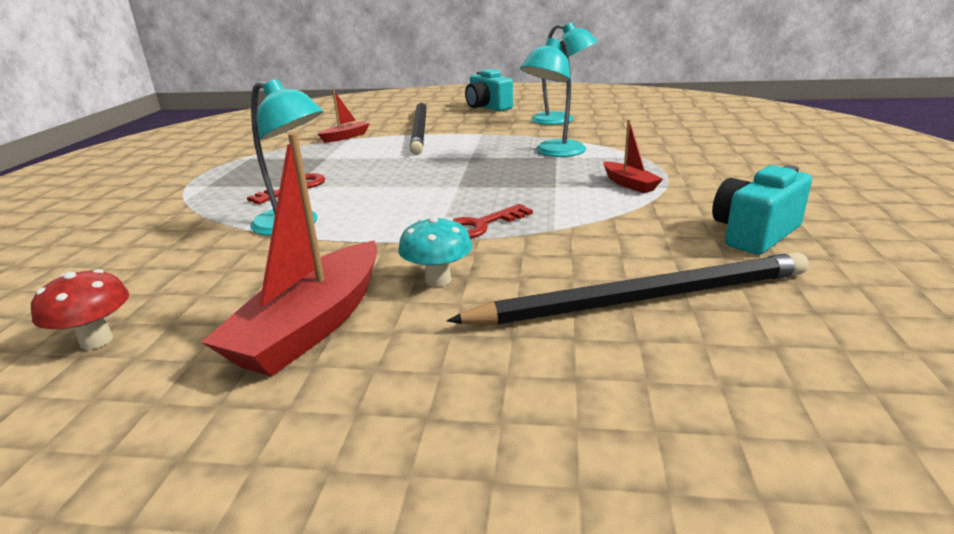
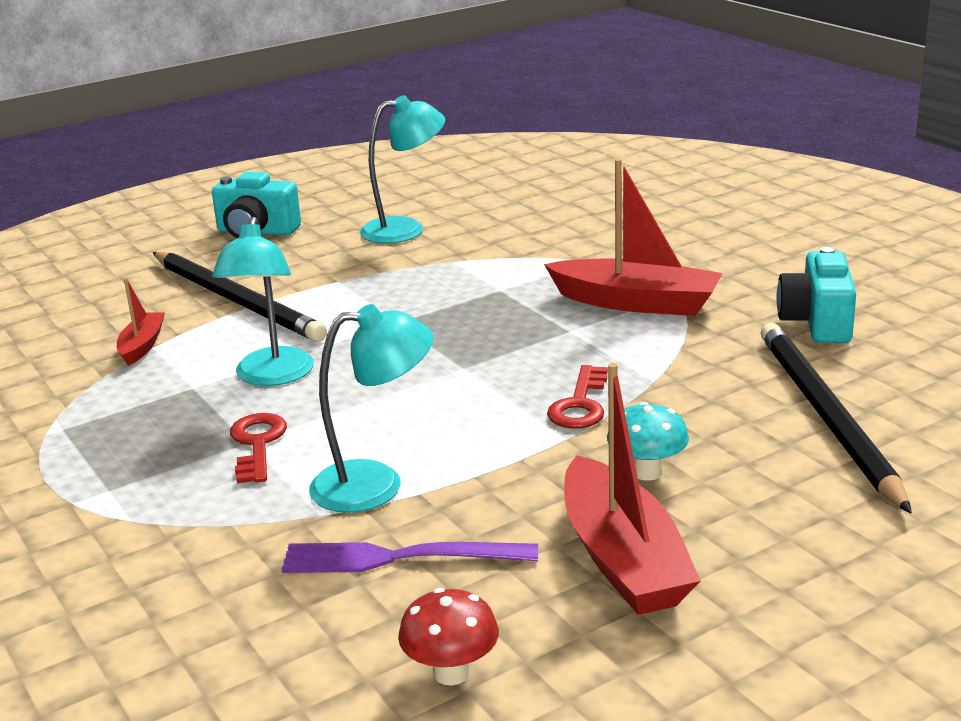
camera: 40 degrees left, 0 degrees up
black pencil [446,252,808,325] -> black pencil turned 45 degrees counterclockwise [761,323,912,514]
turquoise lamp [520,38,586,157] -> turquoise lamp moved to [212,217,314,386]
red boat [603,119,663,193] -> red boat [544,159,722,316], size x1.94
none -> purple fork [281,542,538,573]

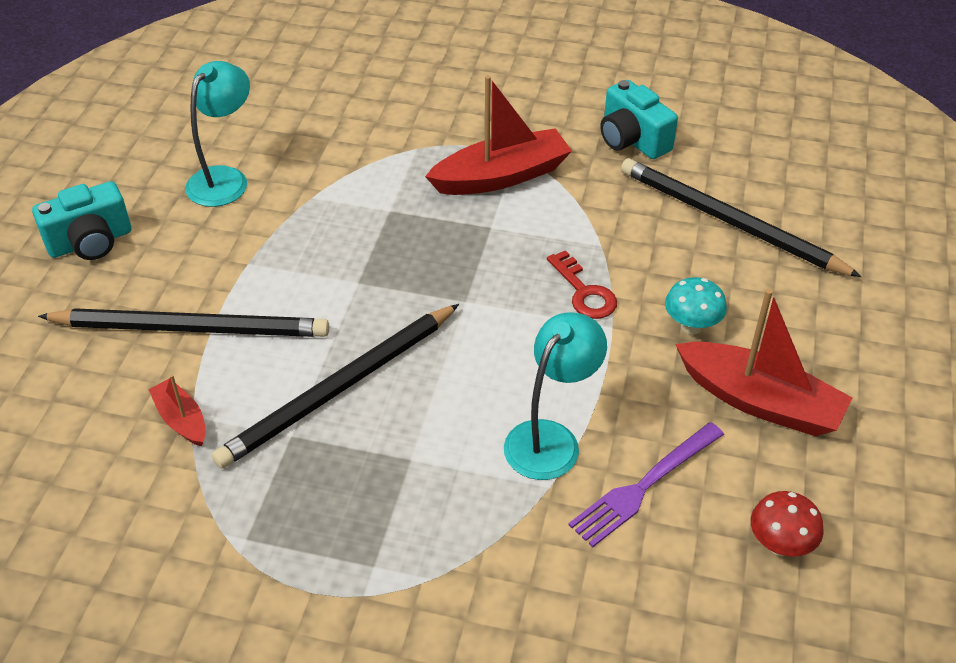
camera: 45 degrees left, 20 degrees up
turquoise lamp [212,217,314,386] -> black pencil [212,304,459,469]
red key [230,413,287,483] -> none

